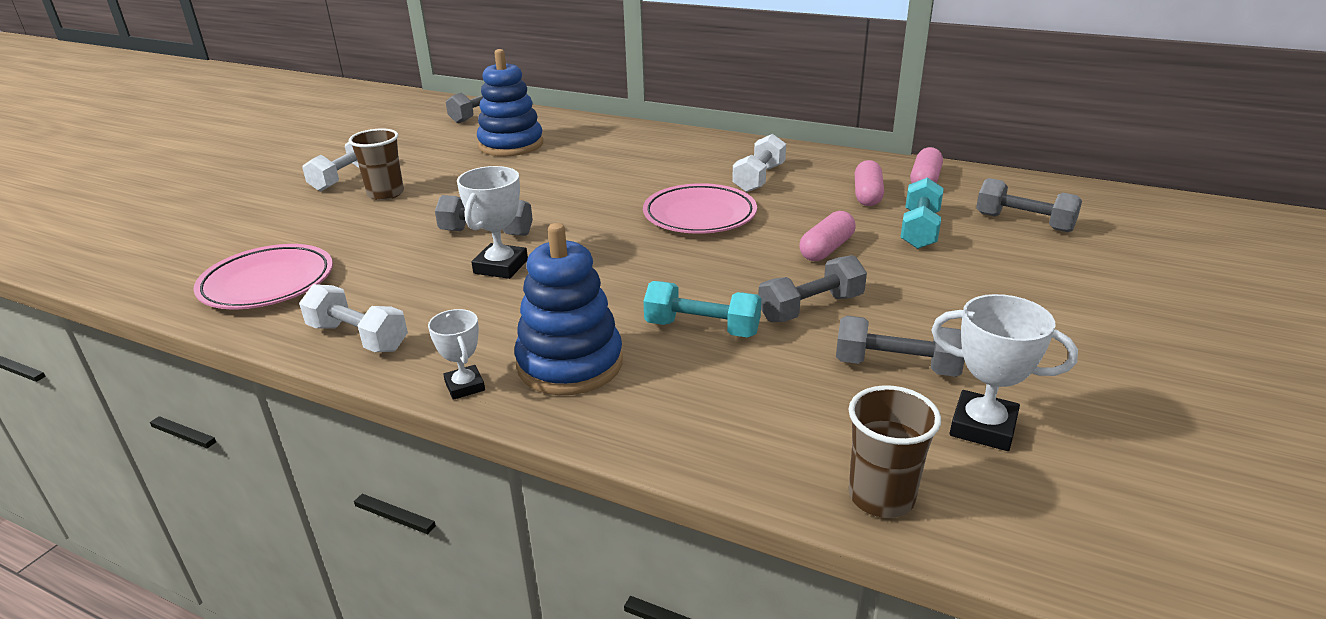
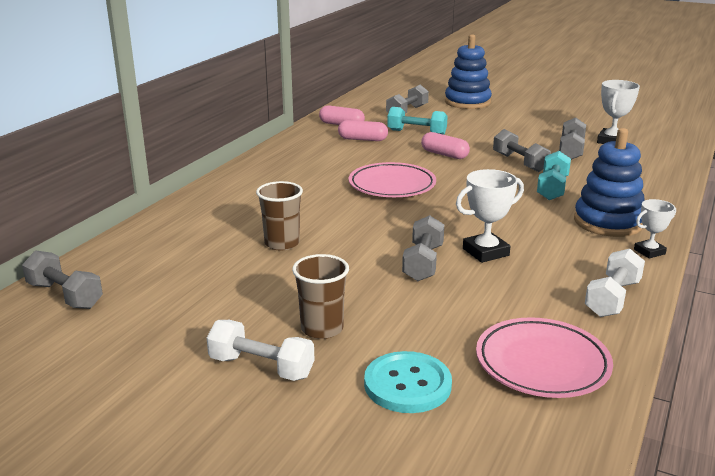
camera: 90 degrees left, 5 degrees down
white trophy [457,166,528,279] -> white trophy turned 45 degrees counterclockwise [456,169,524,263]
blue stacking toy [477,49,543,156] -> blue stacking toy moved to [445,34,492,109]
white dumbbell [732,134,786,192] -> none
brown cup [848,385,941,518] -> brown cup moved to [256,181,303,251]
none -> turquoise button [364,351,452,413]

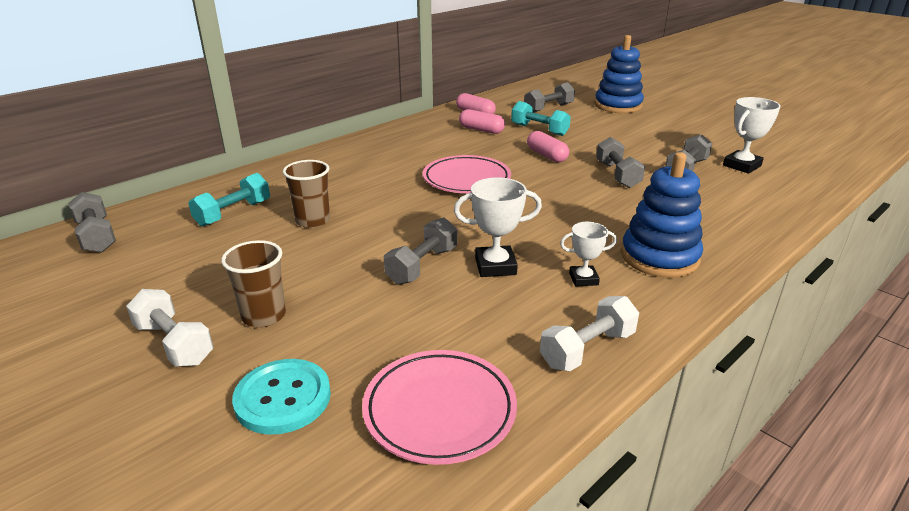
camera: 20 degrees right, 5 degrees up
turquoise dumbbell [537,151,571,200] -> turquoise dumbbell moved to [188,173,270,227]
white trophy [634,199,676,258] -> white trophy moved to [560,222,617,286]

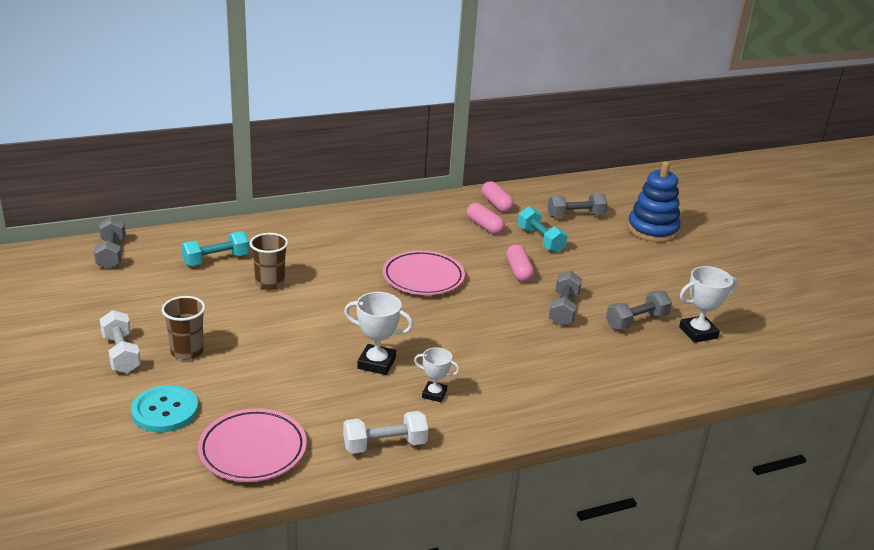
camera: 20 degrees right, 0 degrees up
grey dumbbell [384,217,457,285] -> none
blue stacking toy [621,152,703,278] -> none

